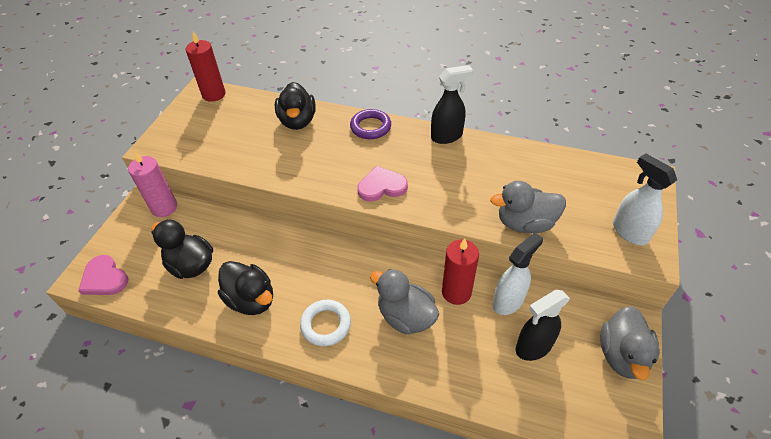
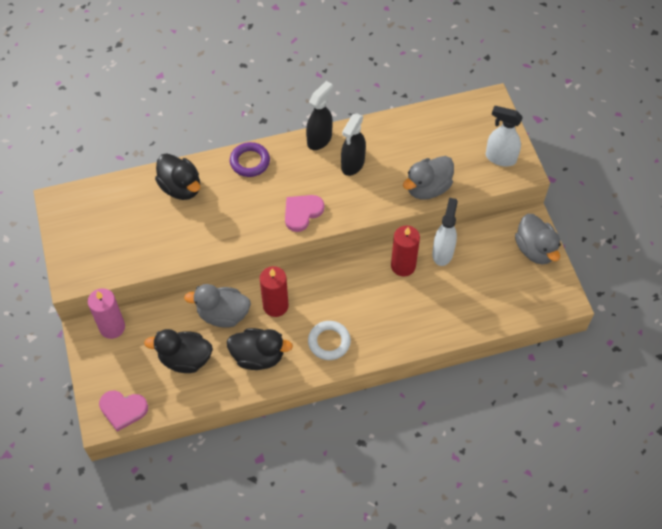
camera: 35 degrees left, 10 degrees up
red candle [186,31,226,102] -> red candle moved to [260,266,289,317]
grey duck [370,269,439,335] -> grey duck moved to [184,284,251,328]
black spray bottle [516,290,570,361] -> black spray bottle moved to [341,113,366,176]

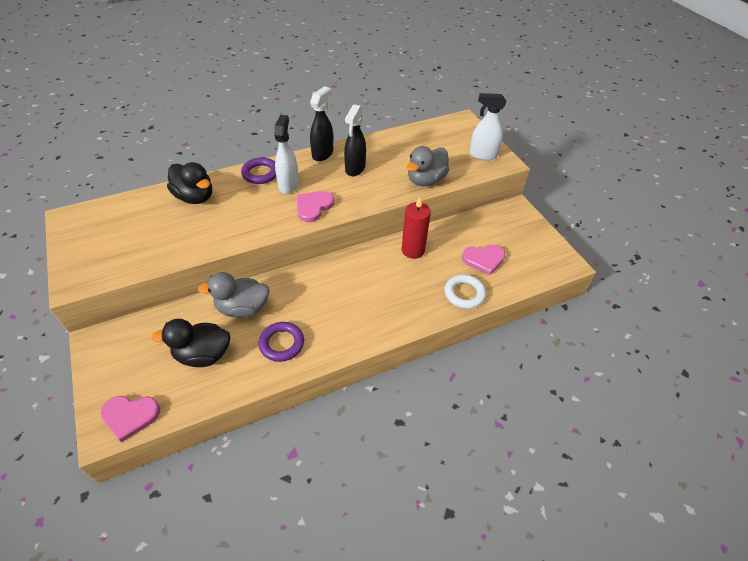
camera: 10 degrees left, 10 degrees down
pink candle [88,288,125,339] -> none
black duck [227,328,293,370] -> purple ring [258,322,304,362]
red candle [260,266,289,317] -> none
white ring [308,321,351,360] -> white ring moved to [444,274,486,309]
white spray bottle [432,198,458,266] -> white spray bottle moved to [274,115,299,194]
grey duck [515,214,561,264] -> none
none -> pink heart [462,245,505,275]

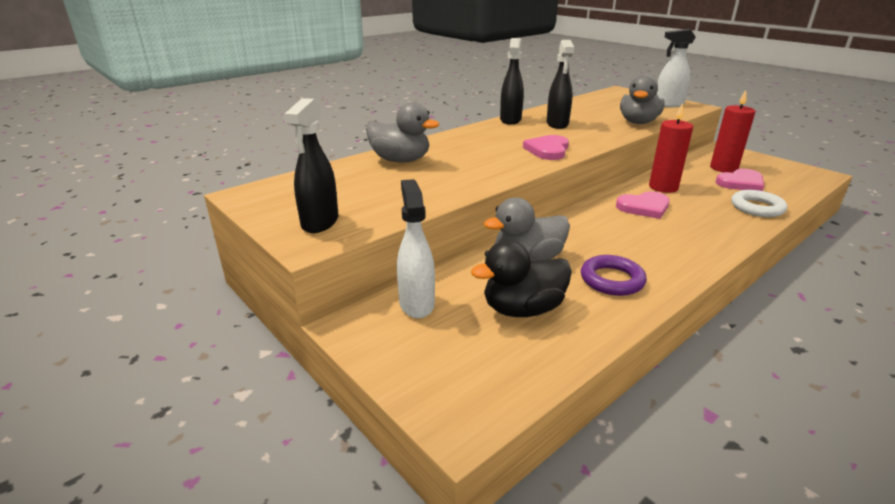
camera: 15 degrees left, 20 degrees down
pink heart [101,396,160,443] -> pink heart moved to [616,191,670,219]
black duck [167,162,212,204] -> grey duck [366,102,439,162]
purple ring [241,157,276,184] -> none
white spray bottle [274,115,299,194] -> white spray bottle moved to [397,179,435,318]
none -> black spray bottle [284,98,338,233]
none -> red candle [710,90,756,173]

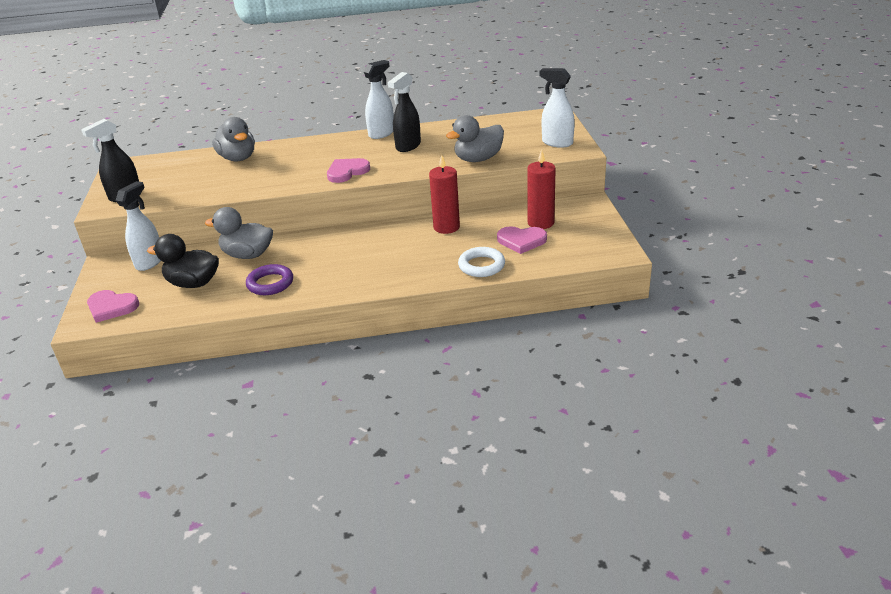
camera: 35 degrees right, 5 degrees up
black spray bottle [500,38,524,124] -> white spray bottle [364,60,394,139]
pink heart [616,191,670,219] -> pink heart moved to [87,290,139,323]

